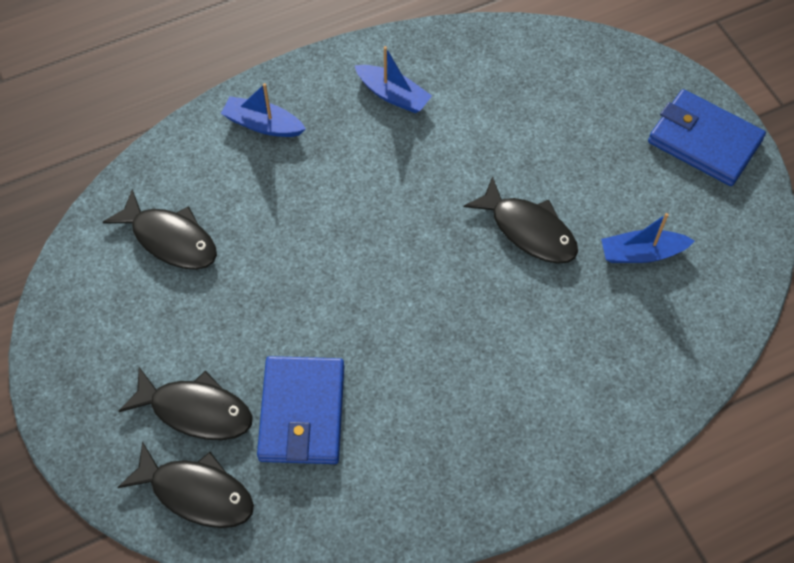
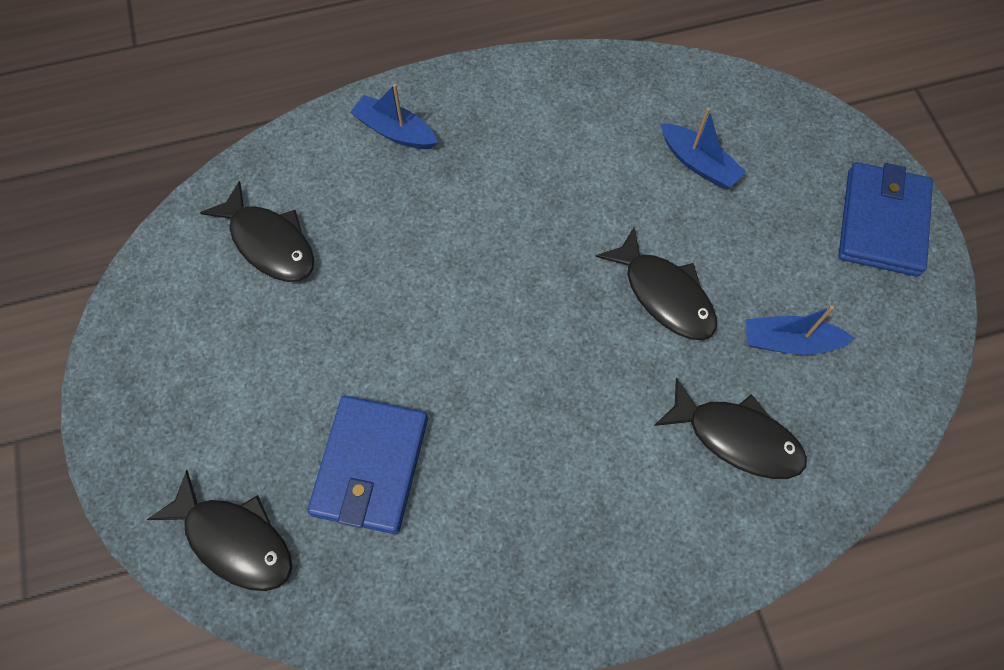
camera: 10 degrees right, 5 degrees up
black fish [119,367,253,440] -> black fish moved to [654,377,807,479]
blue boat [355,46,432,113] -> blue boat moved to [661,107,746,188]
blue wallet [648,89,766,186] -> blue wallet turned 60 degrees clockwise [838,162,933,277]

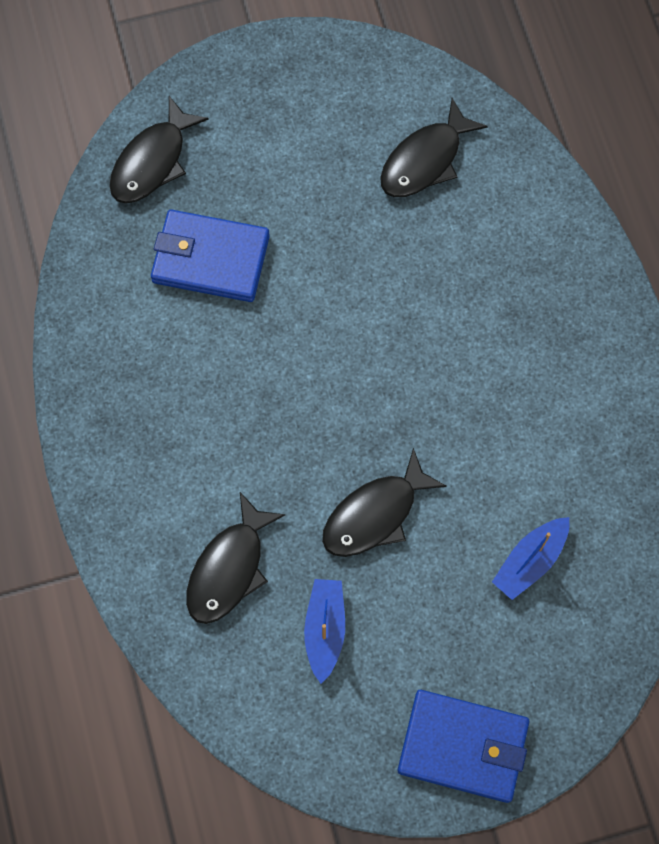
camera: 90 degrees right, 5 degrees up
blue boat [350,84,438,149] -> none

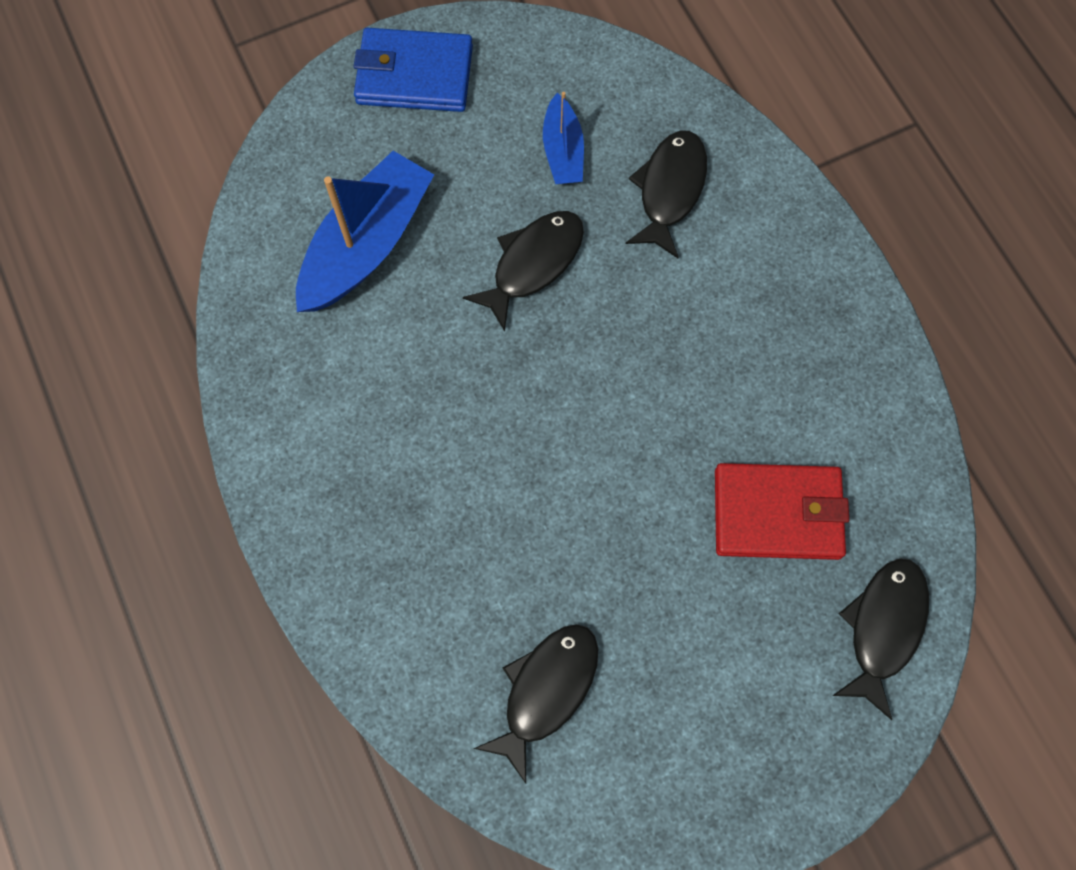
camera: 170 degrees right, 0 degrees up
blue wallet [151,209,270,302] -> red wallet [715,463,849,560]
blue boat [492,517,569,600] -> blue boat [296,151,434,312], size x1.82

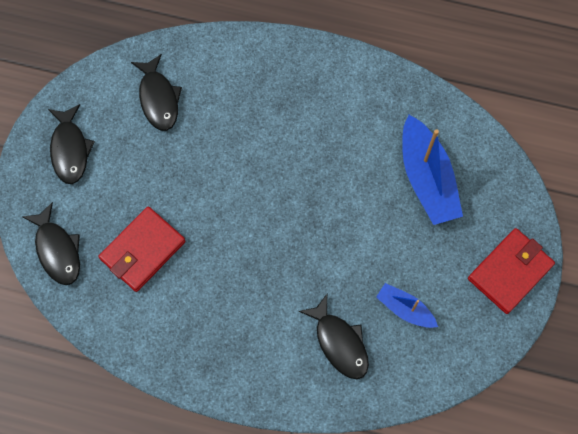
camera: 130 degrees right, 0 degrees up
blue wallet [354,28,473,112] -> red wallet [468,228,555,314]
black fish [463,211,584,332] -> black fish moved to [48,104,95,184]

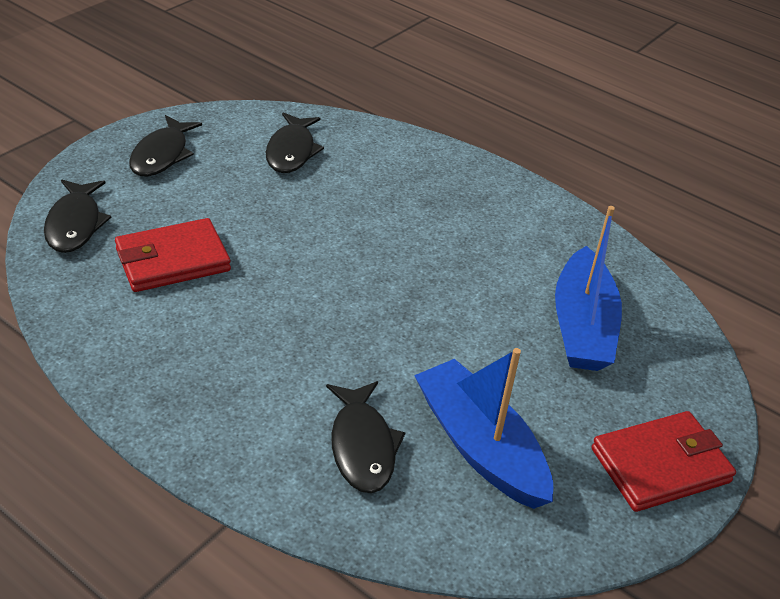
camera: 20 degrees right, 30 degrees down
blue boat [376,283,438,328] -> blue boat [414,348,553,509], size x1.82

